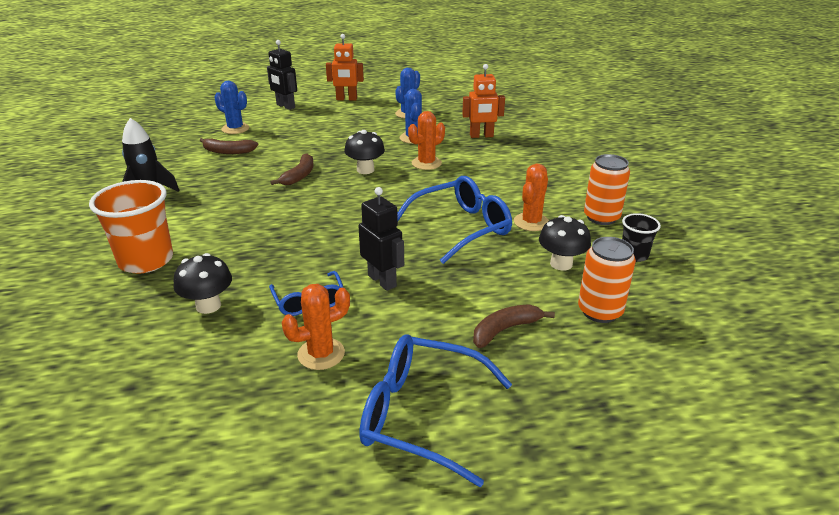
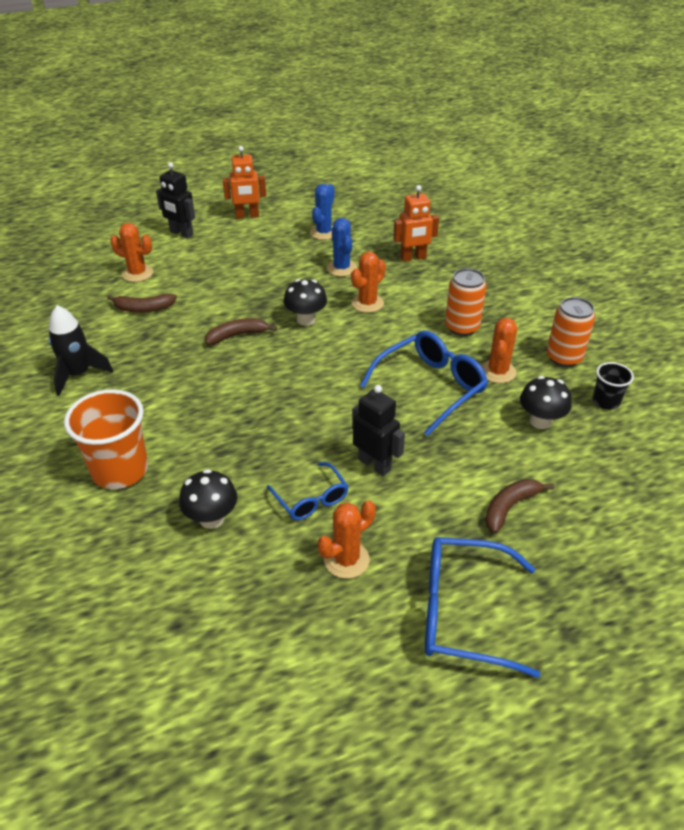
camera: 10 degrees left, 10 degrees up
blue cactus [214,81,249,134] -> orange cactus [110,223,153,282]
brown banana [270,153,314,185] -> brown banana turned 120 degrees counterclockwise [205,318,277,345]
orange can [578,237,636,323] -> orange can moved to [445,268,487,336]

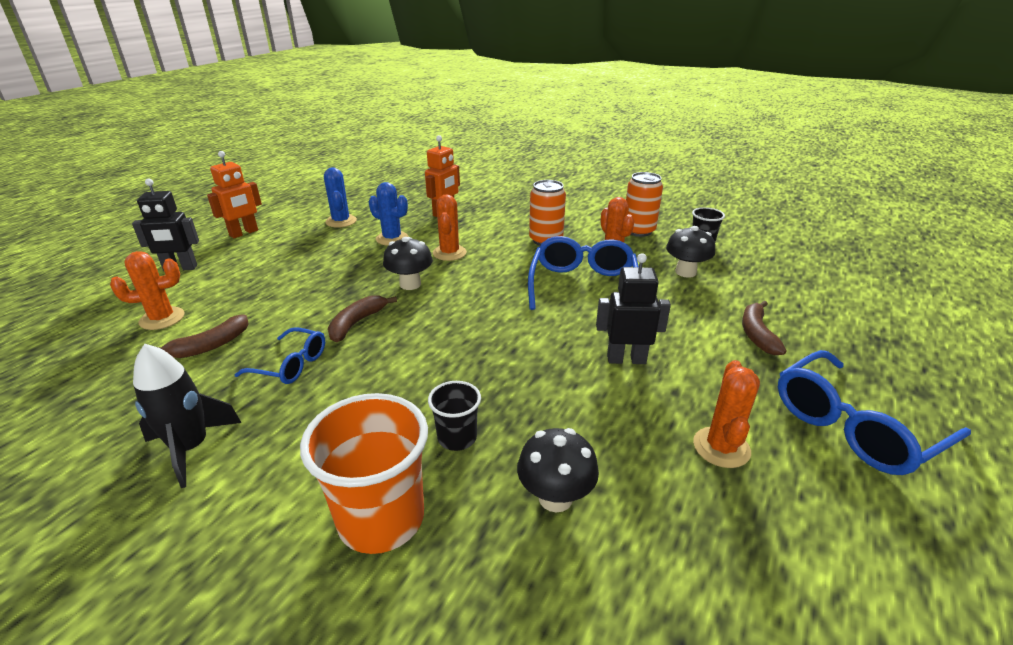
camera: 40 degrees left, 10 degrees down
blue glasses [267,462,349,520] -> blue glasses moved to [234,327,325,384]
none -> black cup [428,381,481,451]

